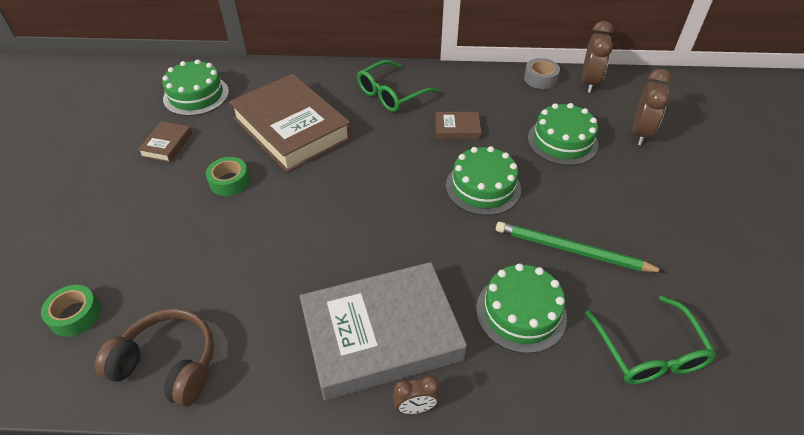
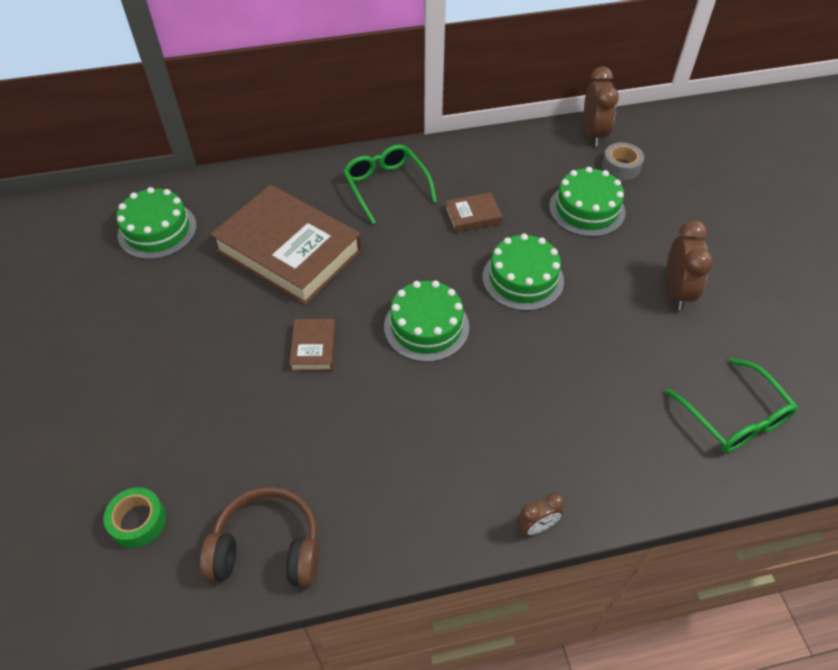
camera: 15 degrees left, 5 degrees up
brown book [138,121,192,162] -> brown book moved to [289,319,336,371]
green tape [206,157,250,196] -> none
grey book [300,262,467,401] -> none
green glasses [357,60,440,112] -> green glasses turned 120 degrees clockwise [343,144,437,224]
green cake [476,263,567,353] -> green cake moved to [384,280,469,362]
green pencil [496,222,665,272] -> none
grey tape [524,58,560,89] -> grey tape moved to [602,143,644,180]
brown clock [632,69,672,146] -> brown clock moved to [666,220,713,310]

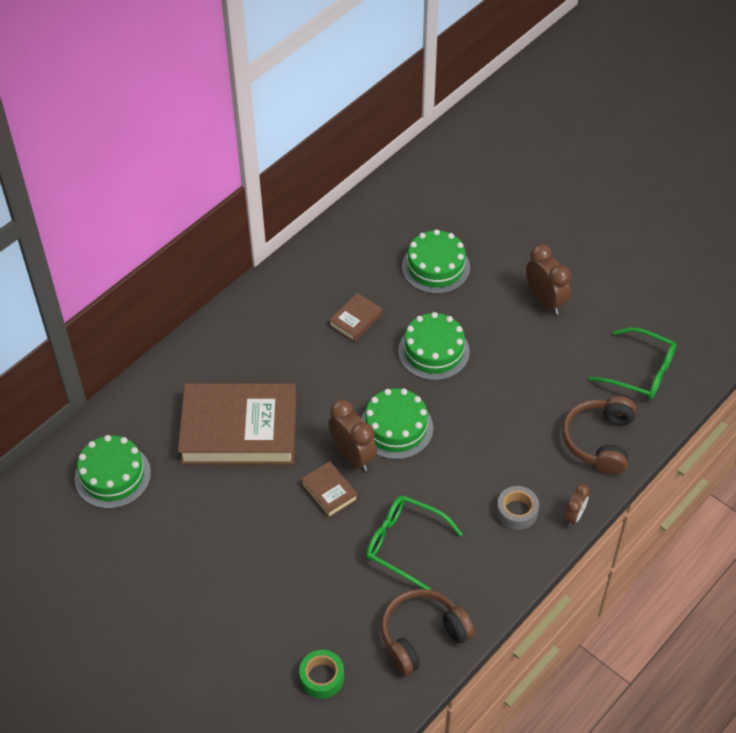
camera: 35 degrees left, 0 degrees up
green glasses [343,144,437,224] -> green glasses moved to [366,495,462,590]
brown clock [584,66,619,147] -> brown clock moved to [328,399,377,471]
grey tape [602,143,644,180] -> grey tape moved to [497,486,539,530]
none -> brown headphones [562,396,636,475]

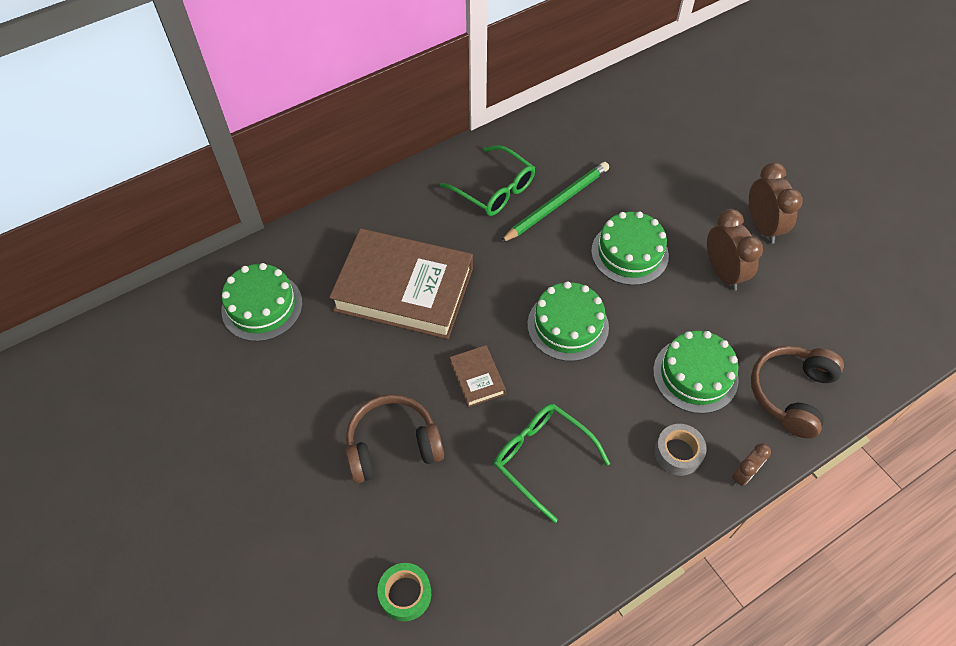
camera: 15 degrees right, 5 degrees up
brown clock [328,399,377,471] -> brown clock moved to [707,209,763,291]
brown book [329,293,383,342] -> green pencil [500,162,609,243]
brown headphones [381,589,475,676] -> brown headphones moved to [346,394,444,483]
green cake [402,229,470,294] -> green cake moved to [653,331,739,414]
green glasses [589,327,677,400] -> green glasses moved to [440,145,535,216]

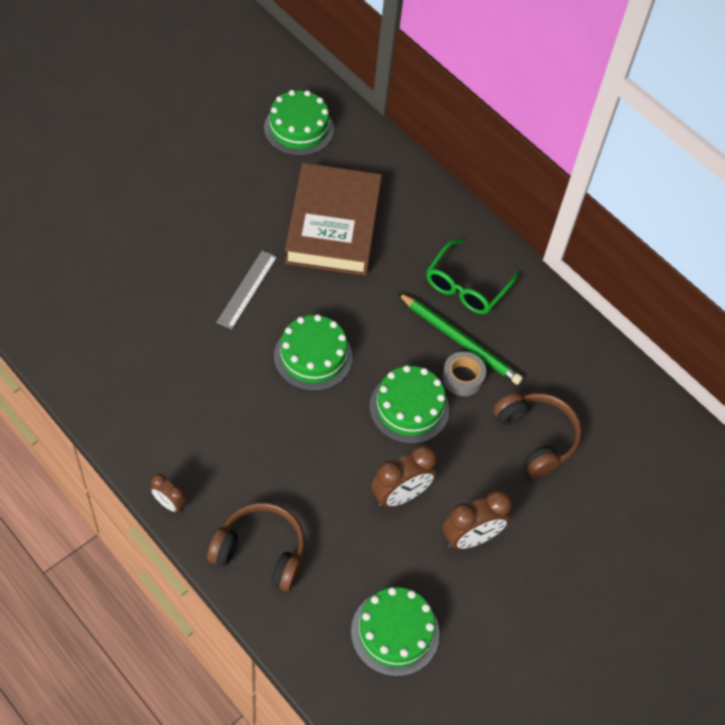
camera: 75 degrees right, 0 degrees up
brown headphones [346,394,444,483] -> brown headphones moved to [493,393,582,478]
green tape [378,563,431,621] -> none
brown book [450,345,506,407] -> grey ruler [216,250,277,329]
green glasses [494,404,610,523] -> none
green cake [653,331,739,414] -> green cake moved to [351,587,440,676]
grey tape [654,424,707,476] -> grey tape moved to [442,352,486,396]

